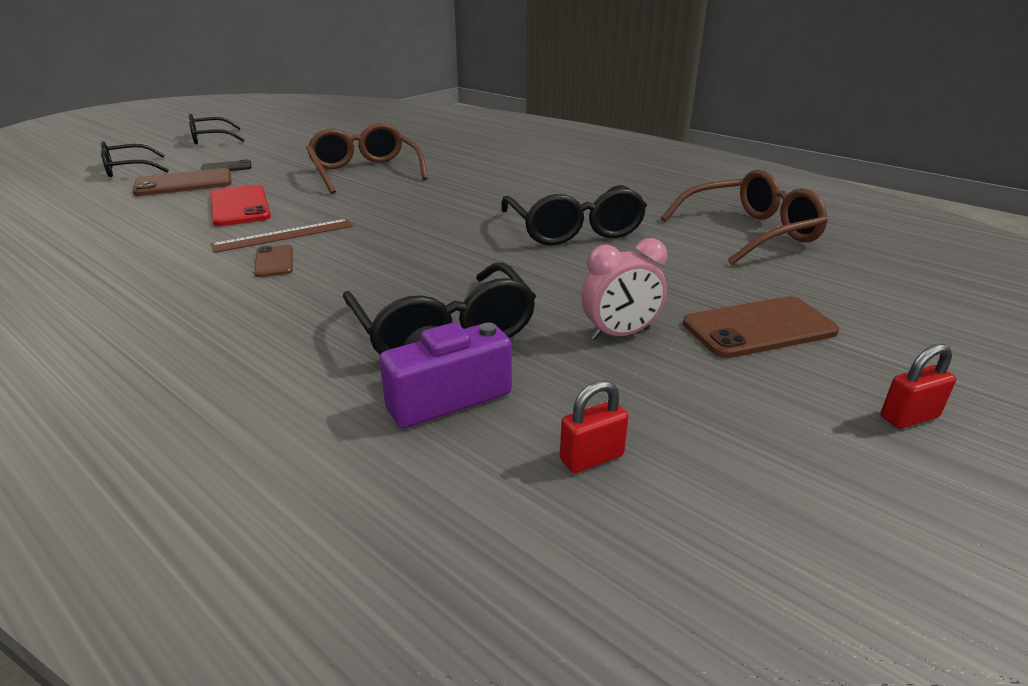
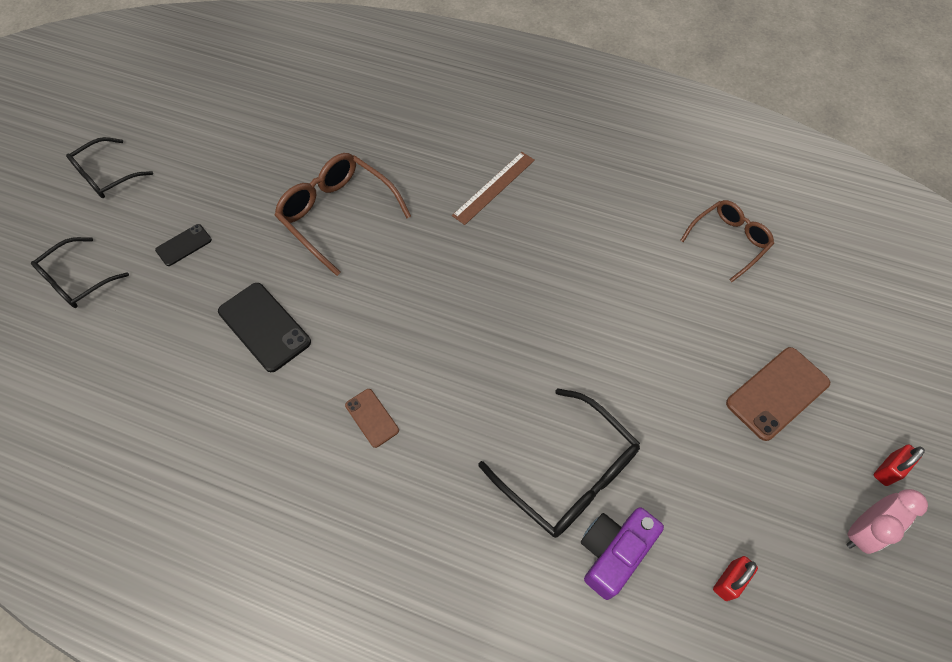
camera: 20 degrees left, 30 degrees up
brown phone [132,168,232,196] -> none
red phone [210,185,271,226] -> black phone [218,283,311,372]
brown ruler [210,219,353,253] -> brown ruler moved to [452,152,535,225]
black glasses [501,185,647,245] -> none
pink clock [582,238,667,340] -> pink clock moved to [846,489,928,554]
brown glasses [661,169,828,265] -> brown glasses [680,200,774,282], size x0.65

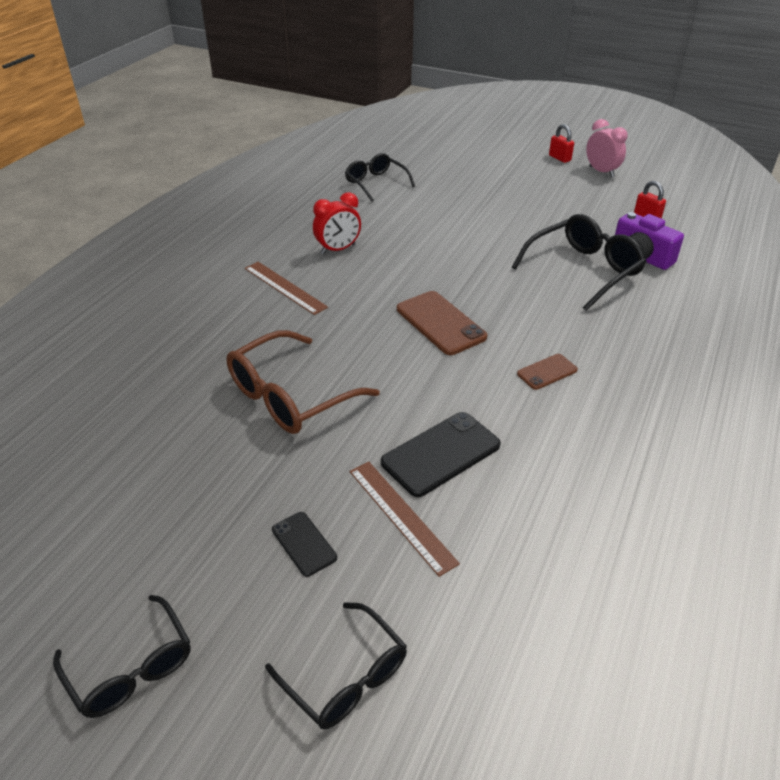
camera: 85 degrees left, 20 degrees down
brown glasses [680,200,774,282] -> black glasses [345,153,415,202]
brown phone [726,347,830,441] -> brown phone moved to [397,291,487,355]
none -> red clock [313,192,361,254]
none -> brown ruler [350,462,460,577]

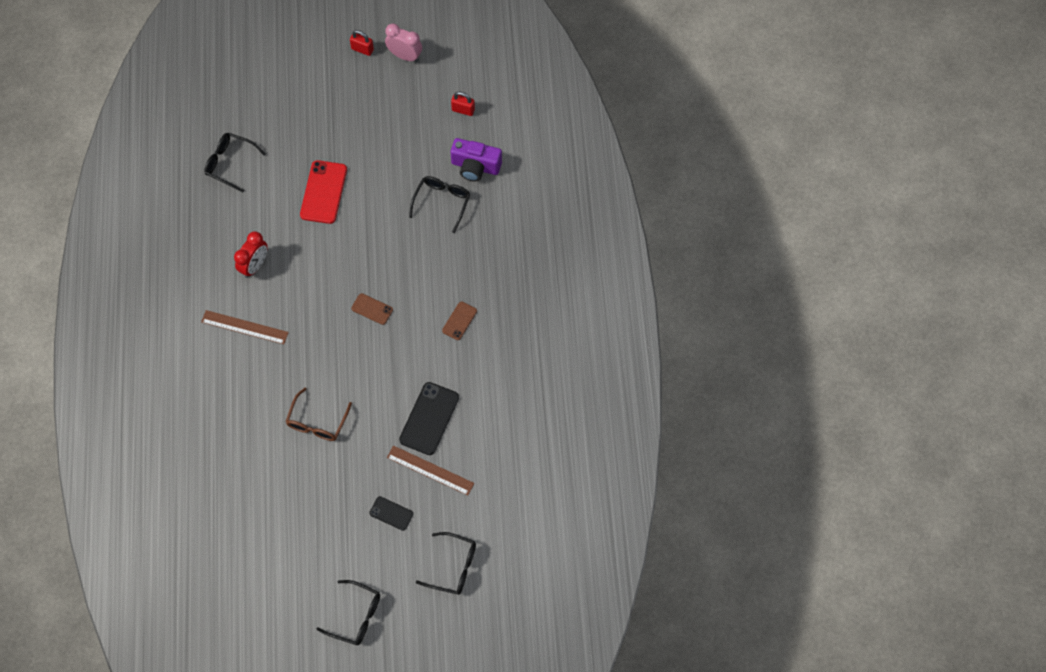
camera: 30 degrees left, 25 degrees up
brown glasses [226,330,380,434] -> brown glasses [285,388,352,441], size x0.65
brown phone [397,291,487,355] -> brown phone [351,293,393,325], size x0.56
black glasses [512,214,647,311] -> black glasses [409,176,470,233], size x0.65
none -> red phone [300,160,347,224]

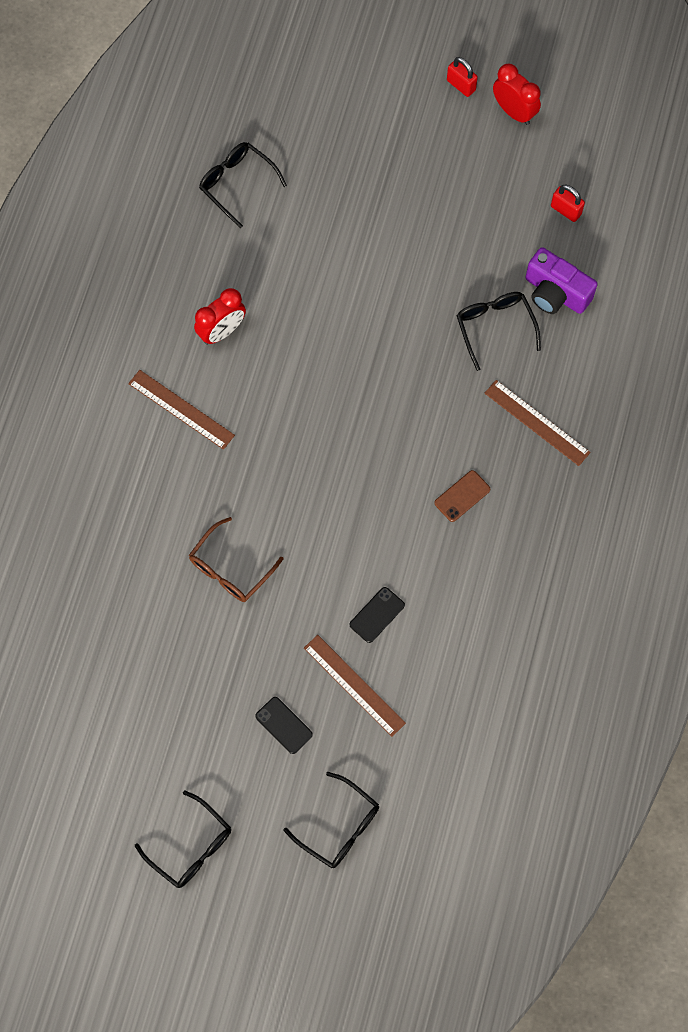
camera: 20 degrees right, 5 degrees up
red phone [300,160,347,224] -> none
brown phone [351,293,393,325] -> none
pink clock [385,23,422,62] -> red clock [493,64,541,125]
black phone [399,382,459,455] -> black phone [349,587,405,643], size x0.56
black glasses [409,176,470,233] -> black glasses turned 60 degrees counterclockwise [457,292,541,371]
none -> brown ruler [485,380,591,466]

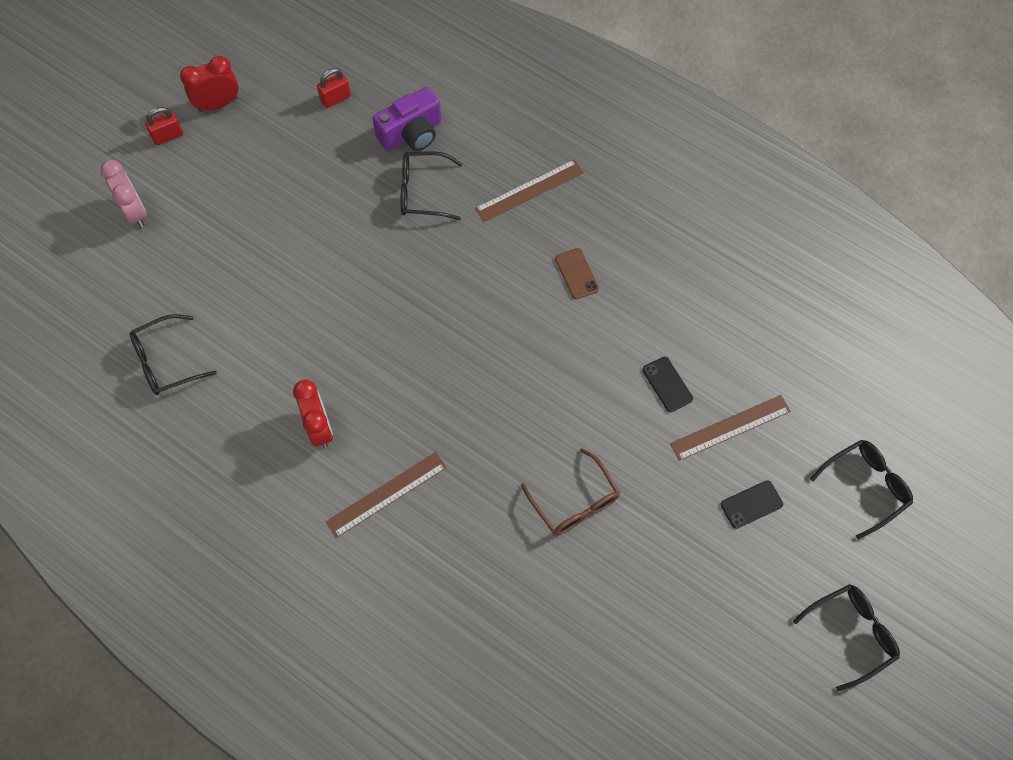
camera: 70 degrees left, 5 degrees down
none -> pink clock [100,160,147,228]

